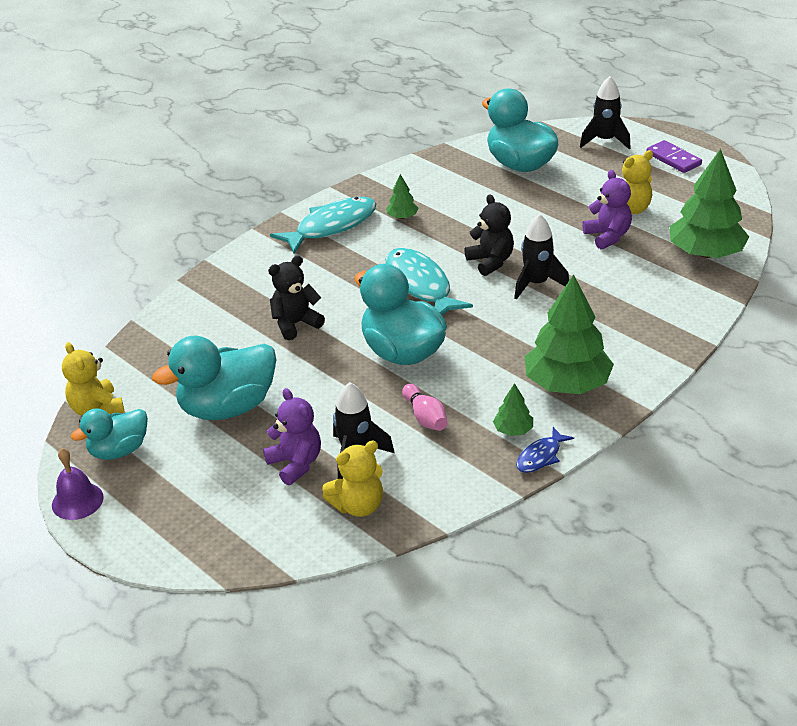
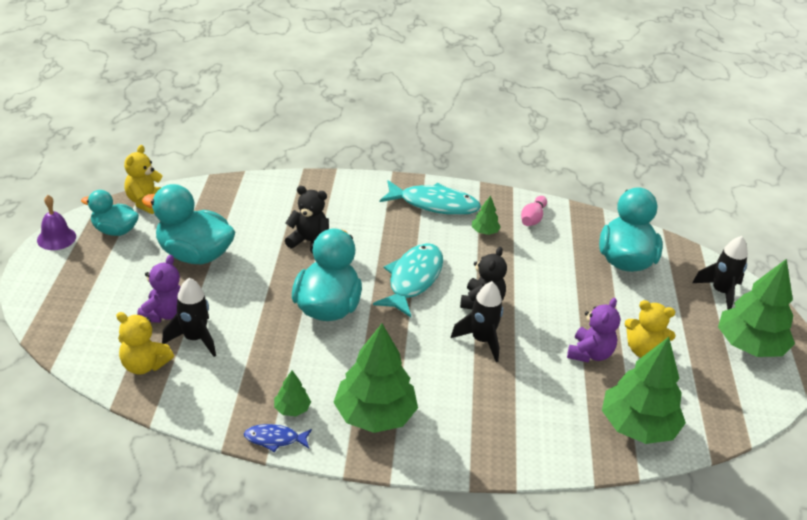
camera: 45 degrees right, 0 degrees up
pink bowling pin [402,384,448,431] -> pink bowling pin moved to [521,196,547,226]
purple domino [646,140,702,173] -> green tree [718,259,795,357]

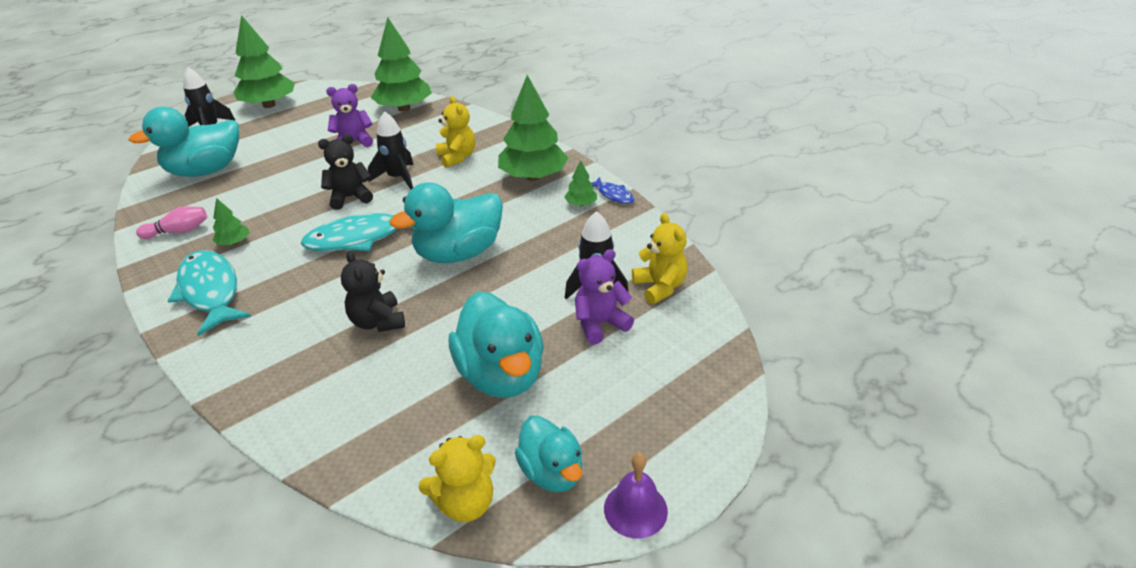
camera: 130 degrees left, 0 degrees up
yellow teddy bear [625,300,676,358] -> yellow teddy bear moved to [436,96,475,168]

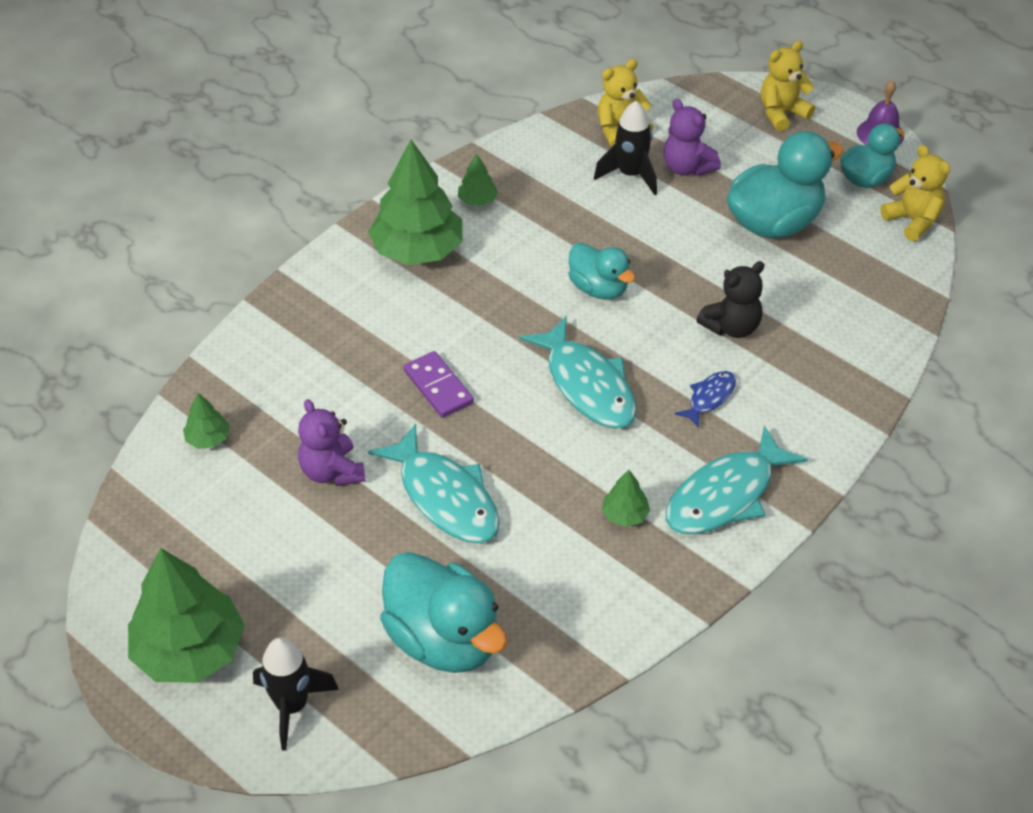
camera: 100 degrees left, 10 degrees up
pink bowling pin [136,206,207,239] -> none
black teddy bear [318,134,373,210] -> none
black rocket [368,111,414,189] -> purple domino [404,351,474,418]
green tree [370,17,432,112] -> green tree [183,393,230,449], size x0.44
turquoise duck [390,182,503,263] -> turquoise duck [569,243,635,300], size x0.61
yellow teddy bear [436,96,475,168] -> yellow teddy bear moved to [761,41,815,131]
blue fish [591,177,634,204] -> blue fish moved to [675,371,736,428]
none -> turquoise fish [368,423,500,543]

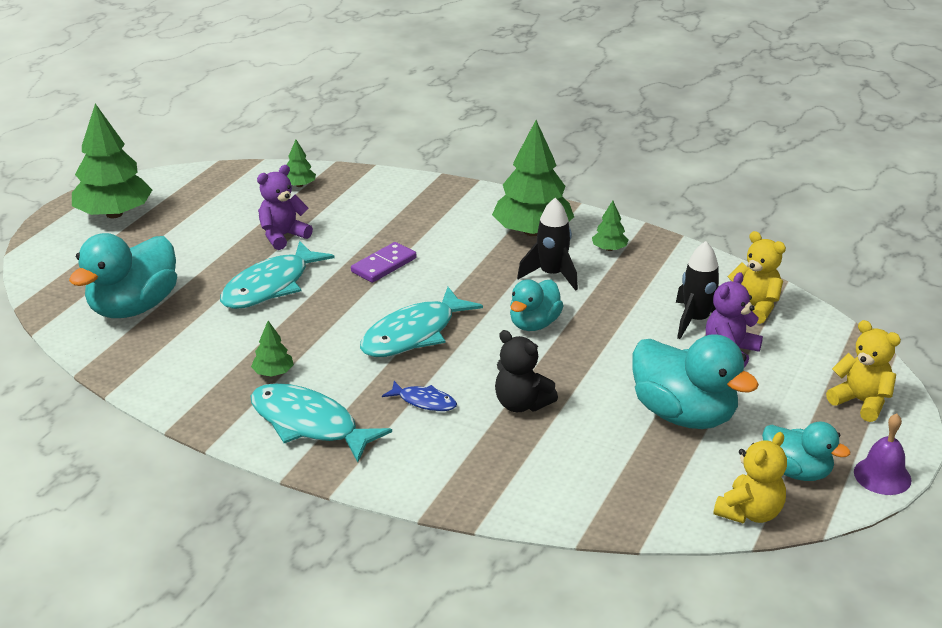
camera: 75 degrees right, 15 degrees down
black rocket [253,637,339,751] -> black rocket moved to [517,198,578,291]

